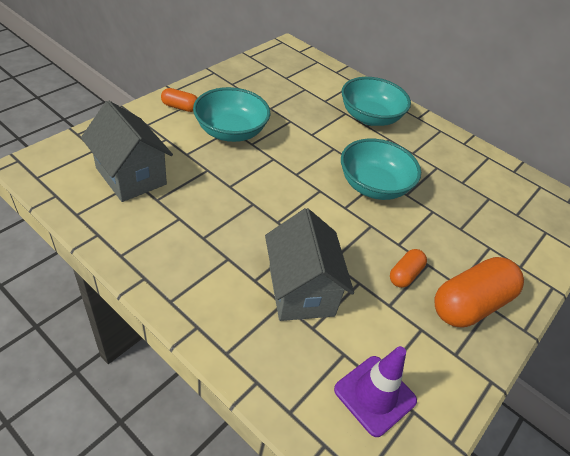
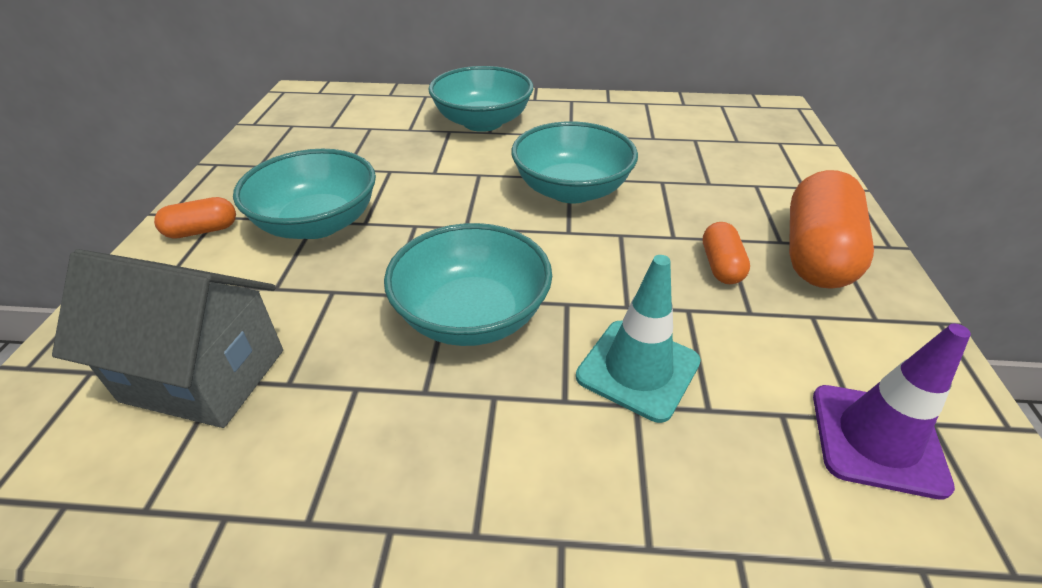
camera: 30 degrees left, 5 degrees down
grey house [265,208,354,321] -> turquoise traffic cone [576,255,701,423]
none -> turquoise bowl [384,223,552,346]

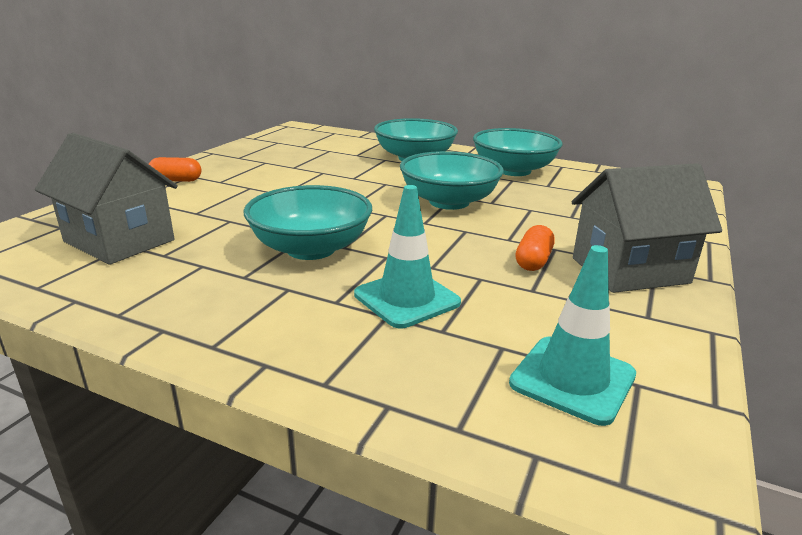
camera: 20 degrees right, 15 degrees down
turquoise bowl [233,149,376,239] -> turquoise bowl moved to [473,128,563,176]
orange capsule [789,170,874,289] -> grey house [572,163,722,293]
purple traffic cone [813,324,971,500] -> turquoise traffic cone [509,245,636,426]

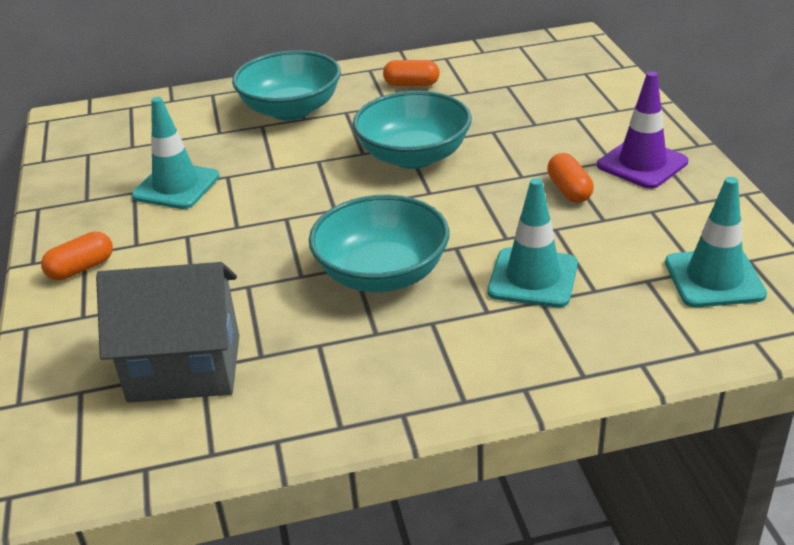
camera: 35 degrees left, 10 degrees up
turquoise bowl [473,128,563,176] -> orange capsule [383,60,440,86]
grey house [572,163,722,293] -> purple traffic cone [597,71,688,189]
none -> turquoise traffic cone [132,97,220,209]

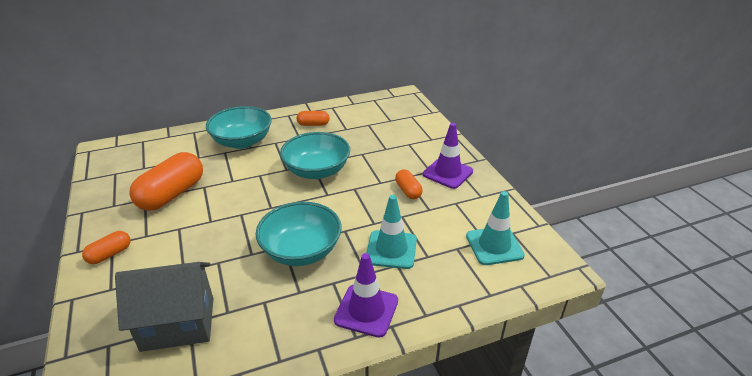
camera: 10 degrees left, 0 degrees up
turquoise traffic cone [132,97,220,209] -> orange capsule [129,152,203,211]
none -> purple traffic cone [334,253,398,338]

